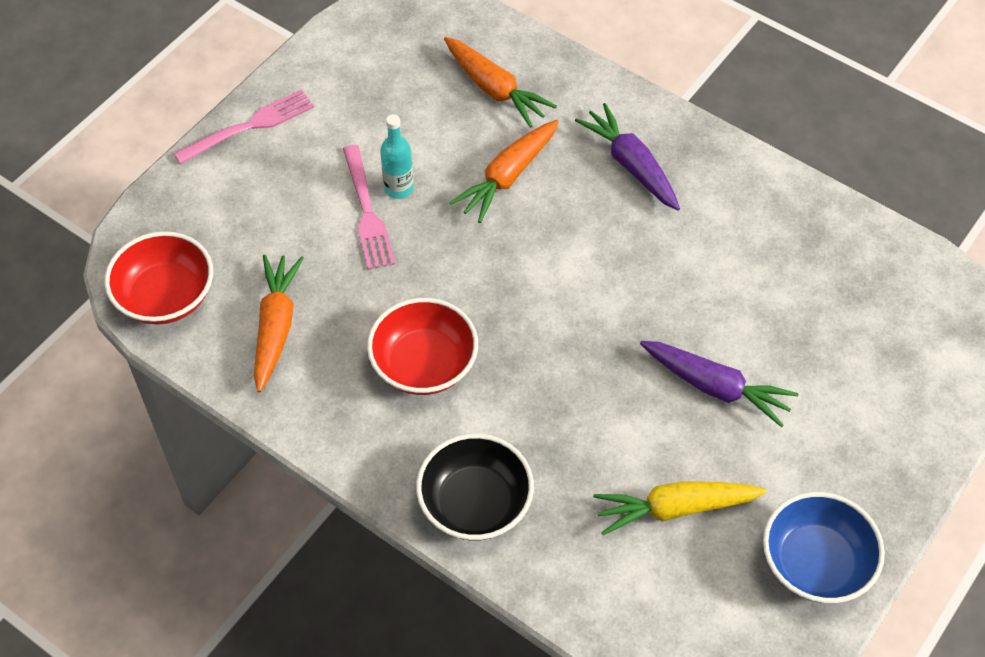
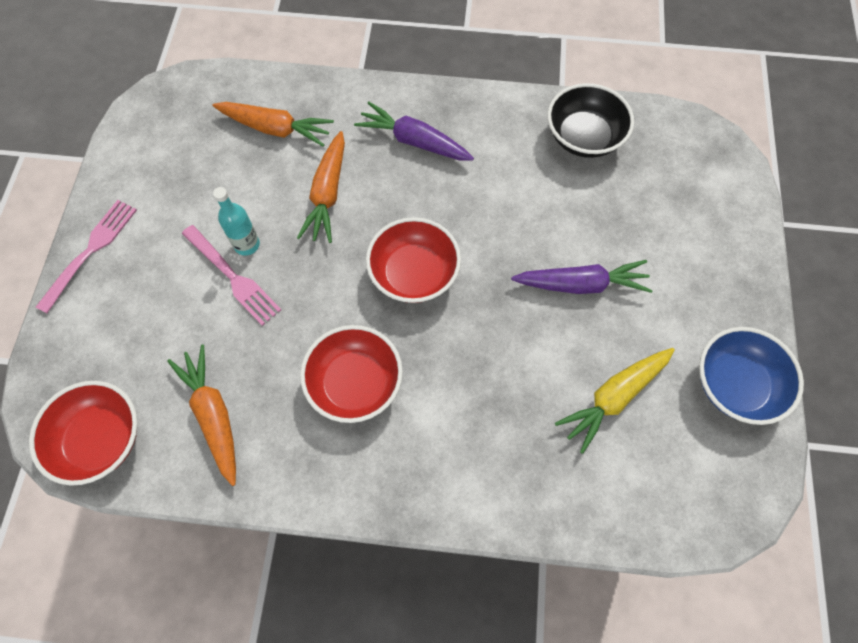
camera: 30 degrees left, 10 degrees up
black bowl [416,433,534,541] -> black bowl moved to [547,83,634,158]
none -> red bowl [366,217,461,303]

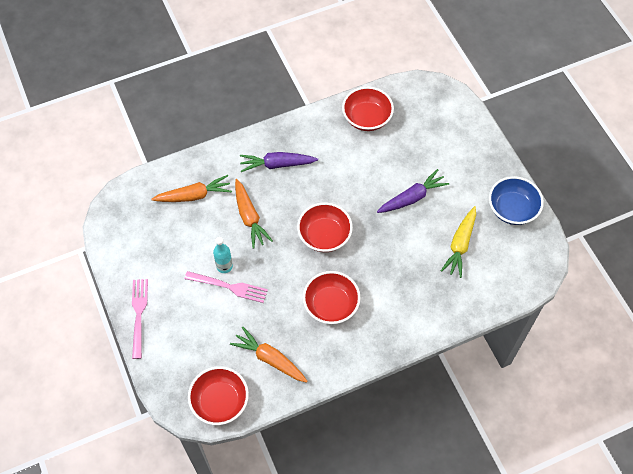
camera: 30 degrees left, 5 degrees down
black bowl [547,83,634,158] -> red bowl [342,87,394,131]

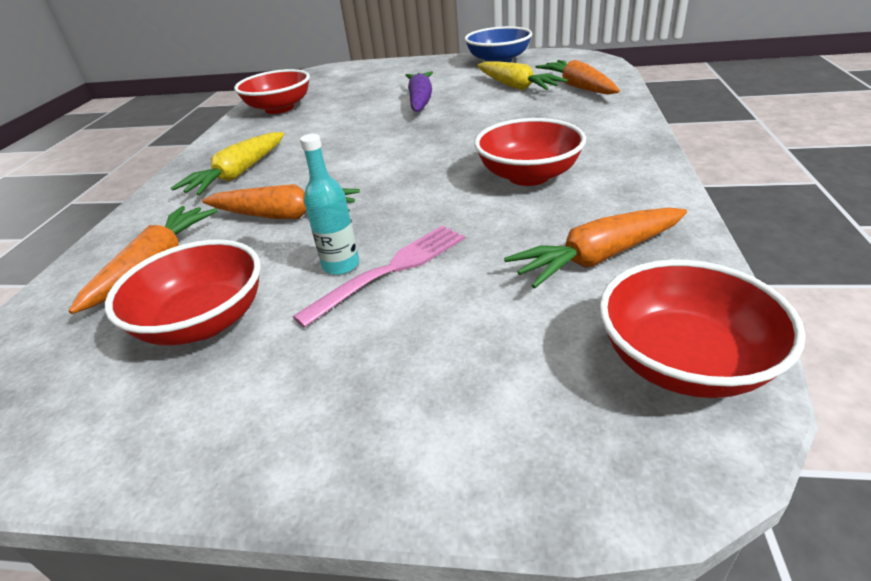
camera: 55 degrees left, 25 degrees down
pink fork [132,279,148,359] -> none
purple carrot [240,152,318,172] -> yellow carrot [171,132,284,196]
red bowl [297,202,353,252] -> red bowl moved to [105,239,261,346]
none -> orange carrot [535,60,620,95]

